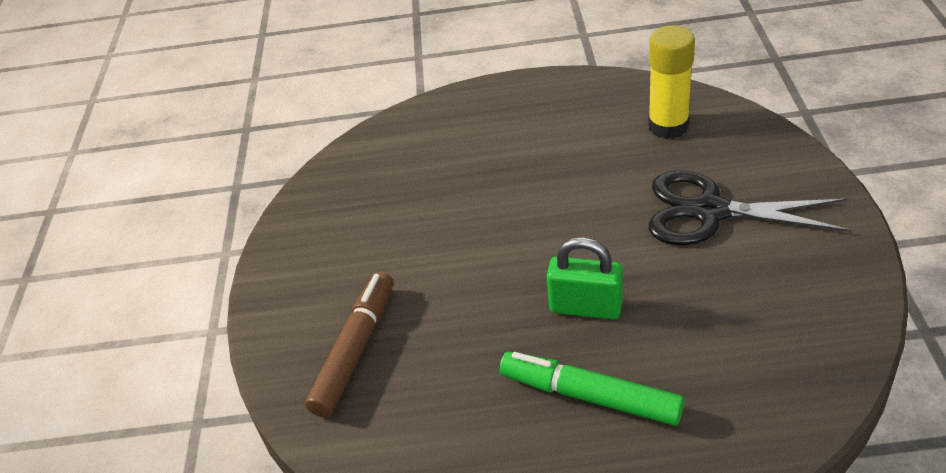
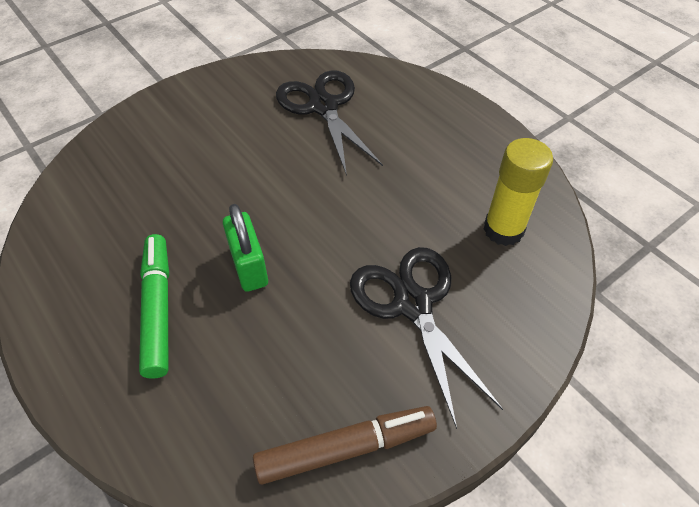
camera: 50 degrees right, 10 degrees up
brown marker [305,272,393,417] -> brown marker moved to [253,406,437,485]
none -> black scissors [276,70,383,176]

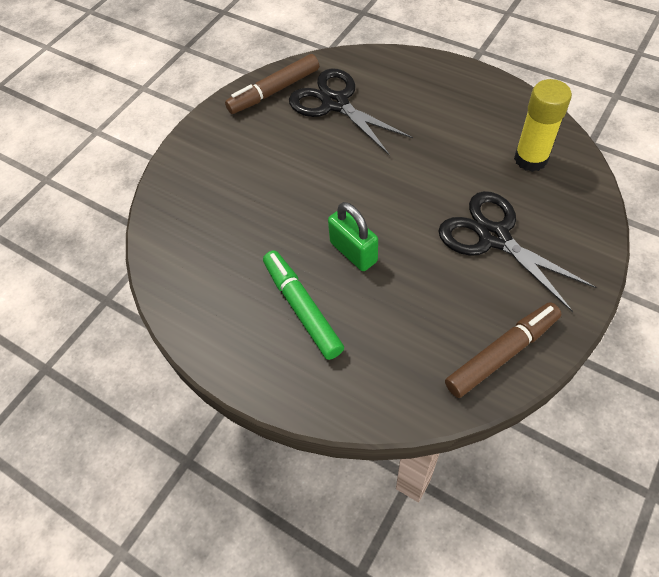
camera: 15 degrees left, 5 degrees up
none -> brown marker [225,54,319,114]

